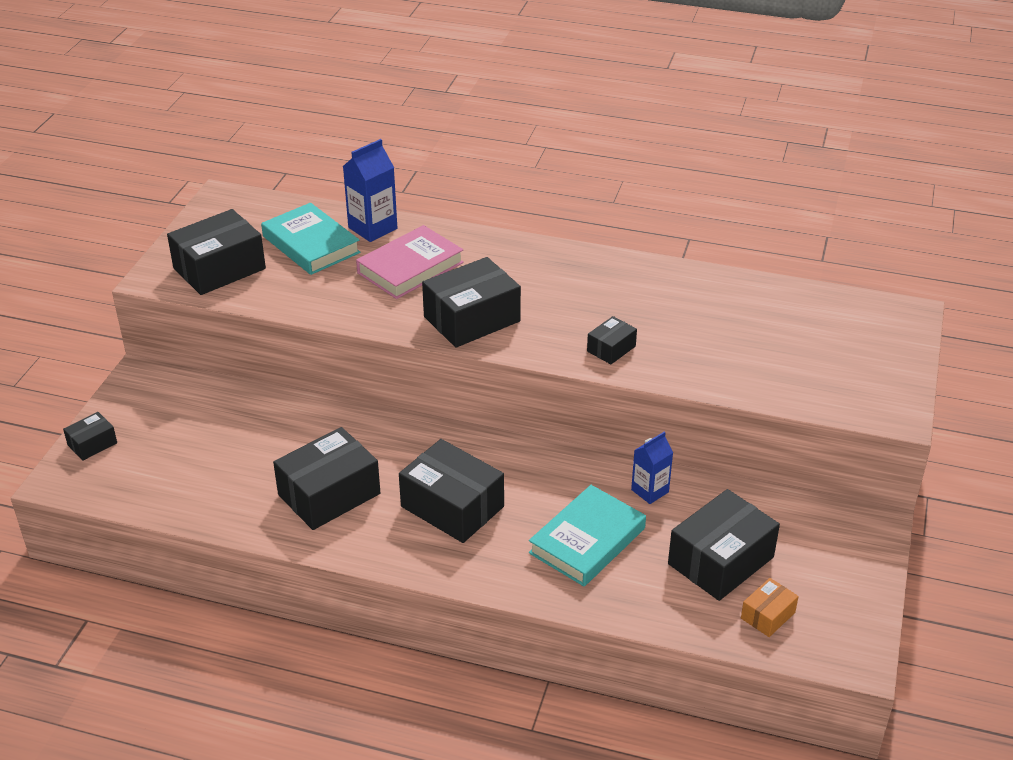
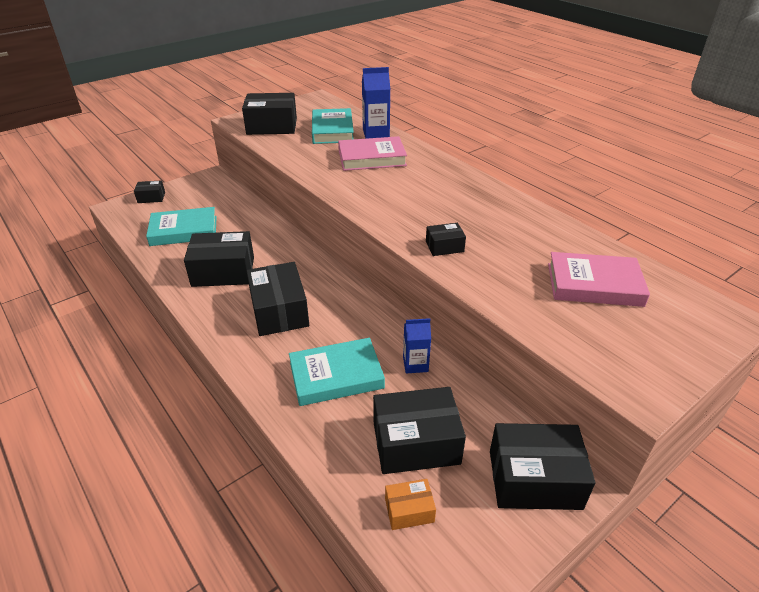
camera: 35 degrees right, 0 degrees up
black box [422,257,521,348] -> black box moved to [490,423,595,510]
none -> turquoise book [146,207,217,246]
none -> pink book [548,252,650,307]

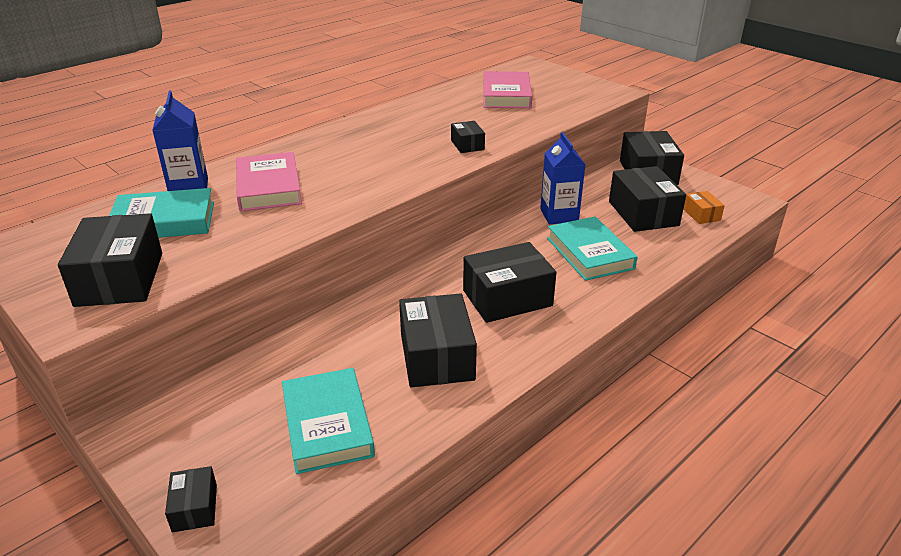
camera: 95 degrees left, 5 degrees down
blue carton [403,318,431,374] -> blue carton [540,132,585,224], size x1.50

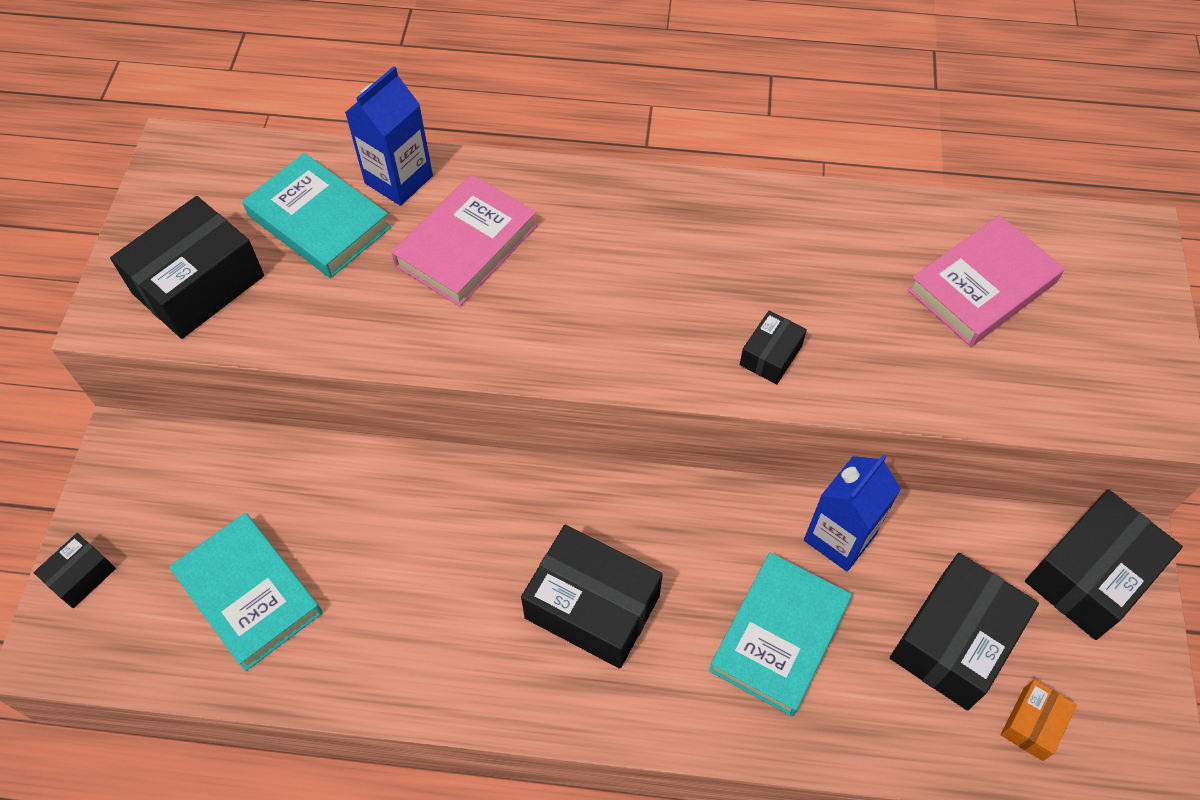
camera: 50 degrees right, 25 degrees up
turquoise book [282,368,375,474] -> turquoise book turned 75 degrees counterclockwise [169,513,322,671]
black box [399,293,477,388] -> none

